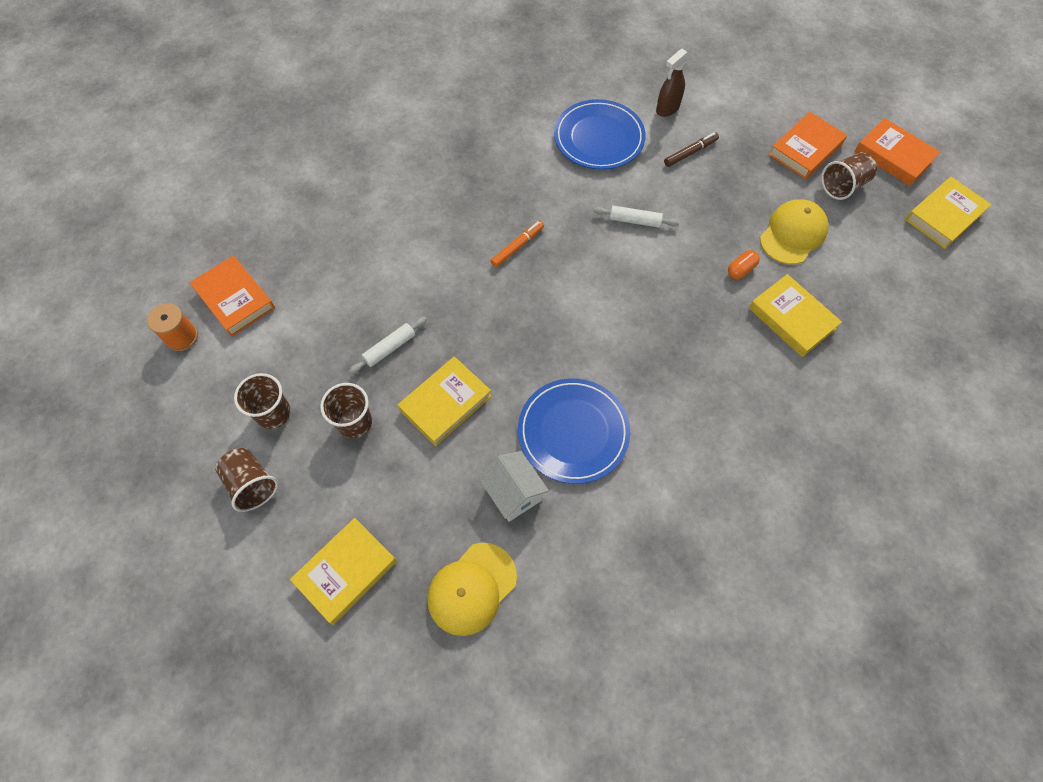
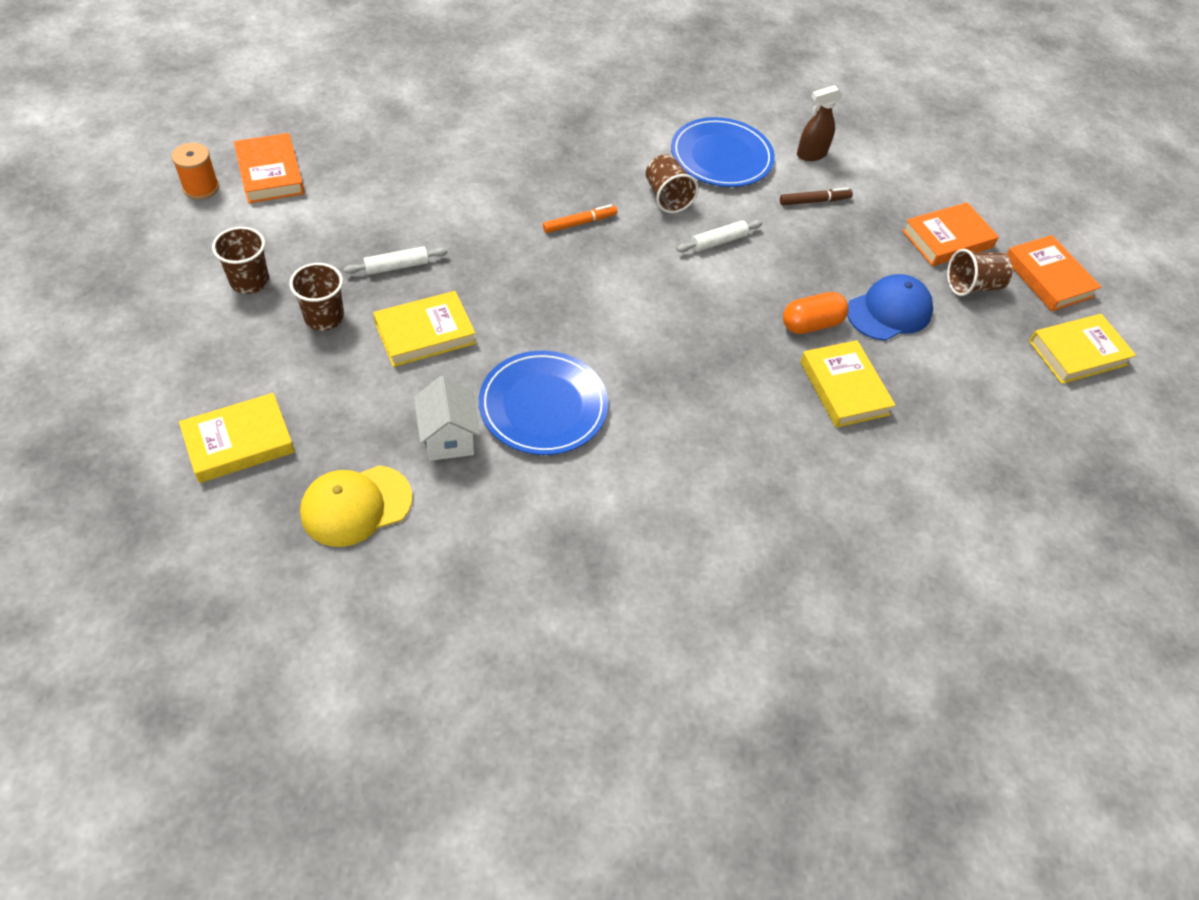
camera: 15 degrees right, 10 degrees down
brown cup [215,448,278,512] -> brown cup moved to [646,154,699,213]
white rolling pin [593,206,679,228] -> white rolling pin turned 60 degrees counterclockwise [677,220,762,253]
orange capsule [728,250,760,279] -> orange capsule [783,292,849,334], size x1.56
yellow cap [760,199,828,264] -> blue cap [847,274,933,341]

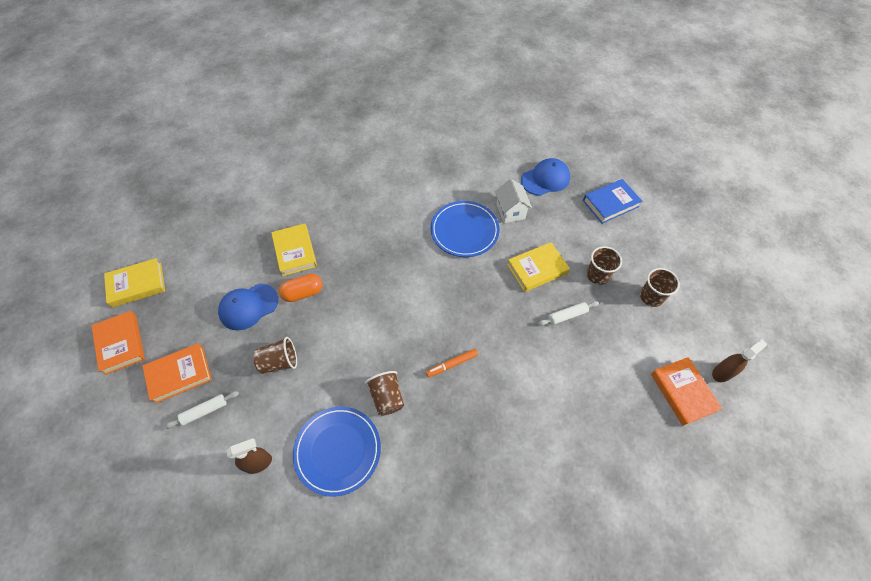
camera: 175 degrees left, 5 degrees up
orange spool [171,143,219,199] -> brown spray bottle [712,339,767,382]
yellow book [179,393,295,483] -> blue book [583,179,643,223]
yellow cap [300,465,413,547] -> blue cap [521,158,570,196]
white rolling pin [677,220,762,253] -> white rolling pin moved to [164,391,239,429]
brown marker [780,187,853,205] -> none
brown cup [947,249,1013,296] -> brown cup moved to [253,337,297,374]

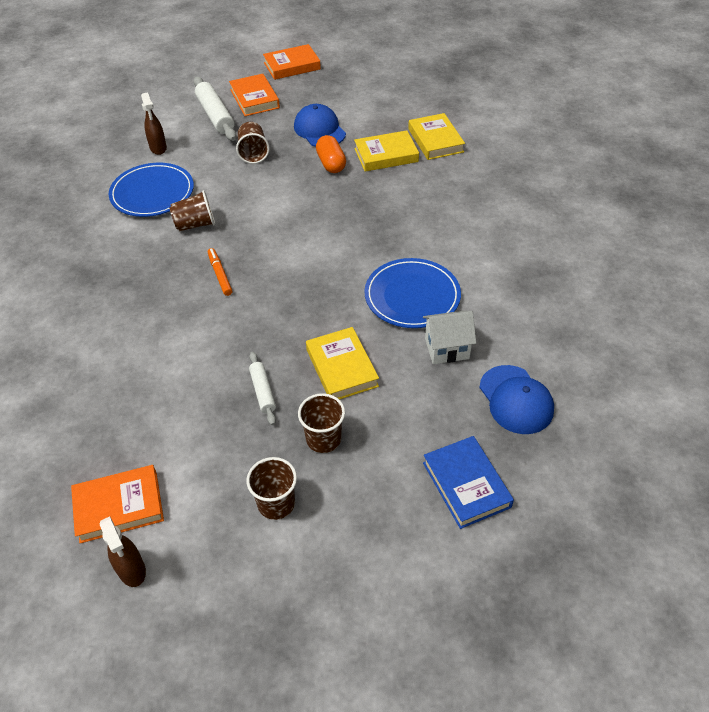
camera: 95 degrees right, 10 degrees down
yellow book [104,258,165,308] -> yellow book moved to [408,113,465,160]
white rolling pin [164,391,239,429] -> white rolling pin [194,77,237,141], size x1.76

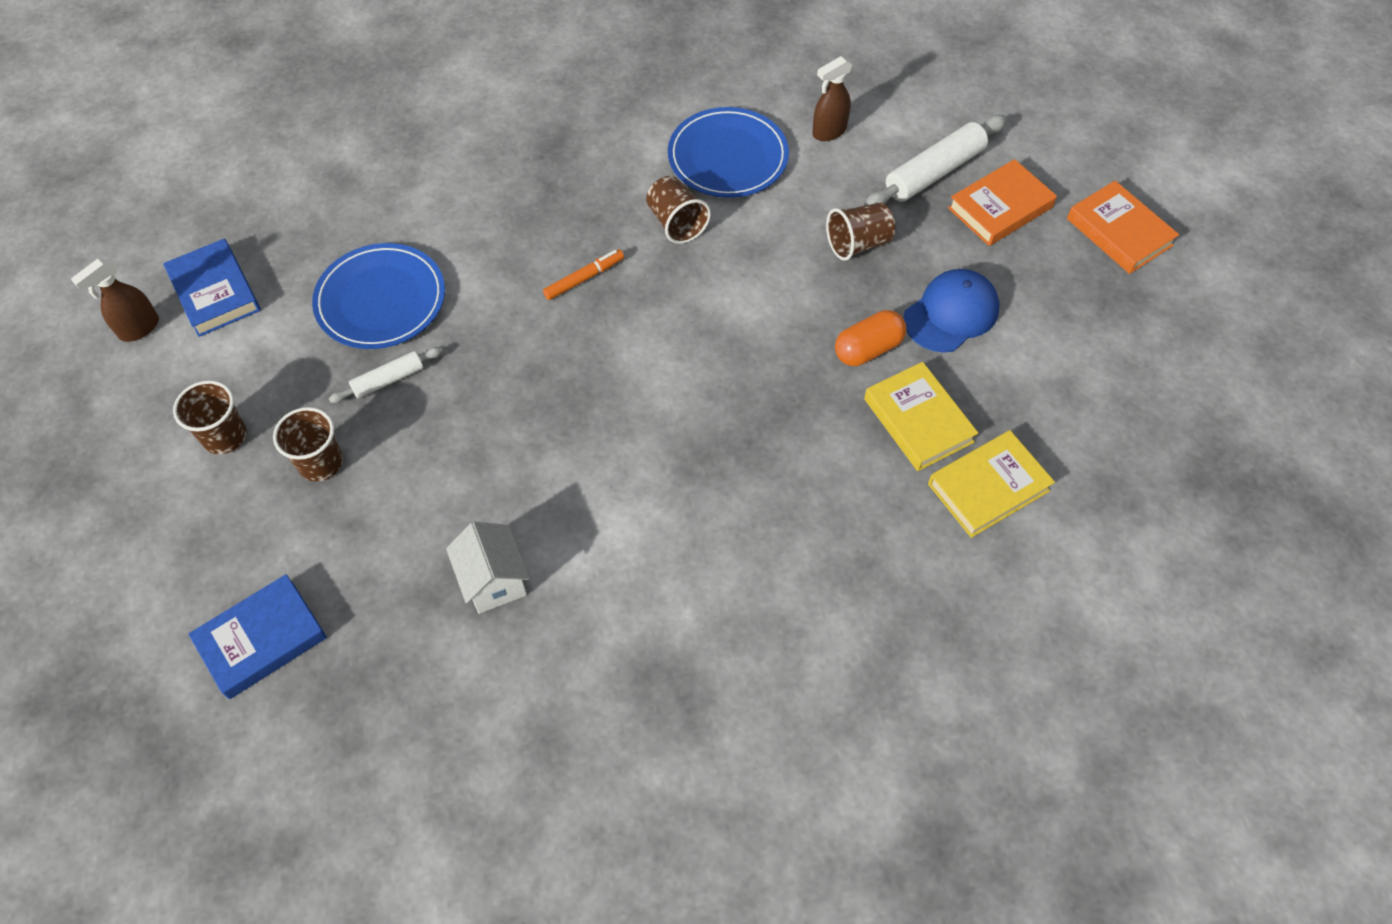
camera: 75 degrees right, 10 degrees up
orange book [71,465,164,543] -> blue book [163,239,261,337]
yellow book [306,327,379,400] -> none
blue plate [364,258,461,328] -> blue plate moved to [312,243,445,349]
blue cap [479,365,554,434] -> none

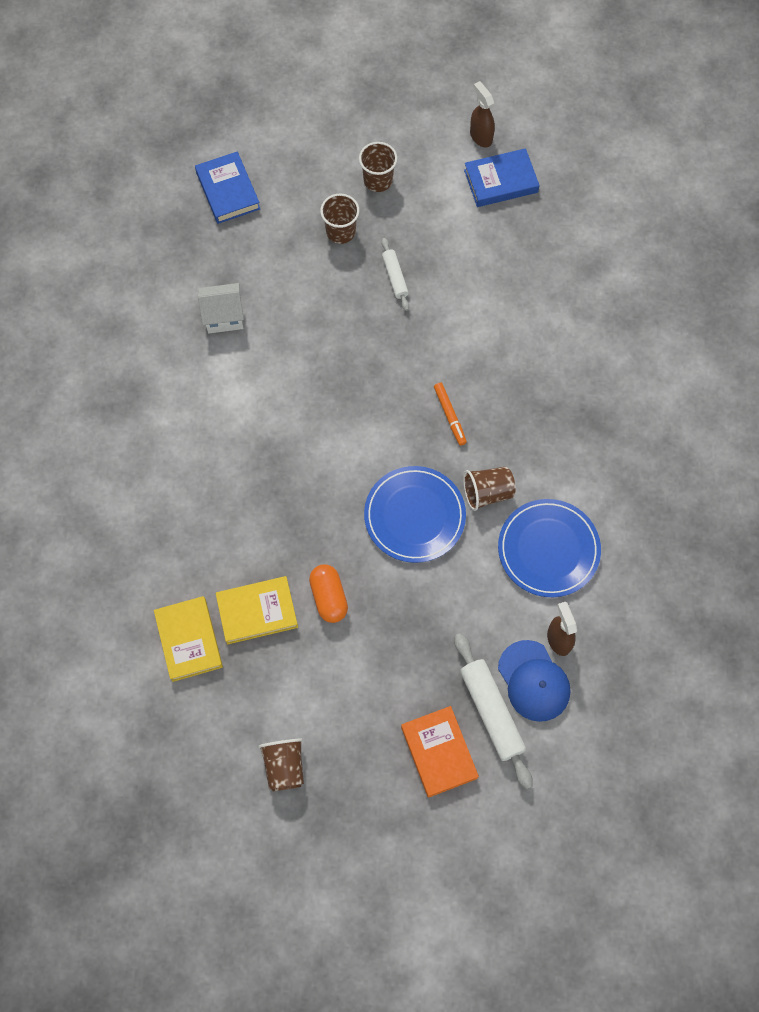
camera: 105 degrees right, 10 degrees up
blue plate [312,243,445,349] -> blue plate moved to [364,466,466,563]
brown cup [826,202,895,261] -> brown cup moved to [258,739,304,792]
blue cap [904,269,1000,353] -> blue cap moved to [498,640,571,722]
orange book [1067,181,1179,274] -> none

